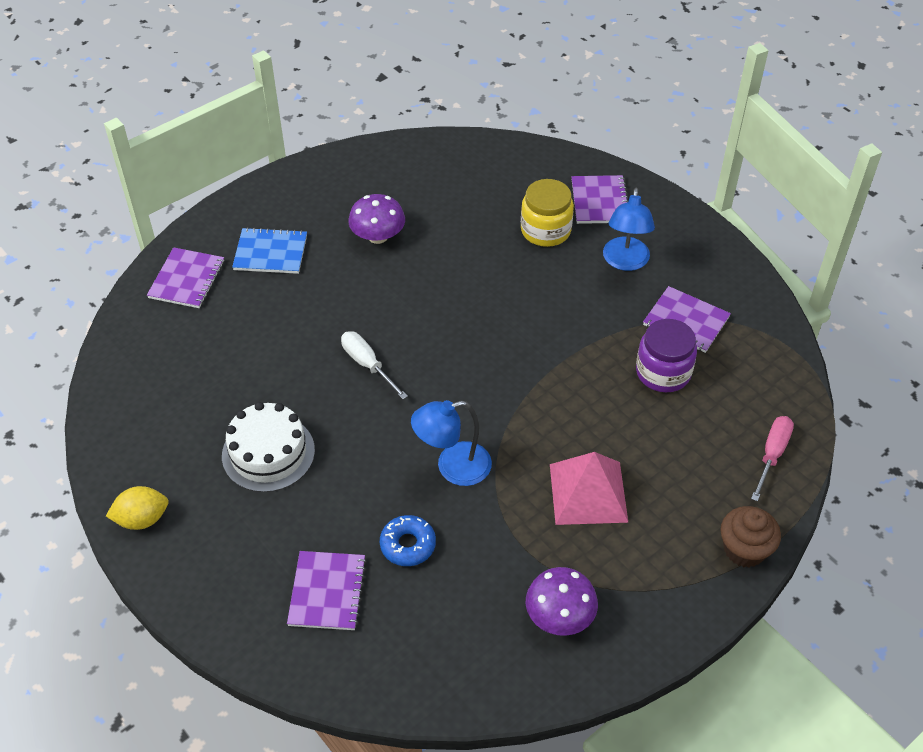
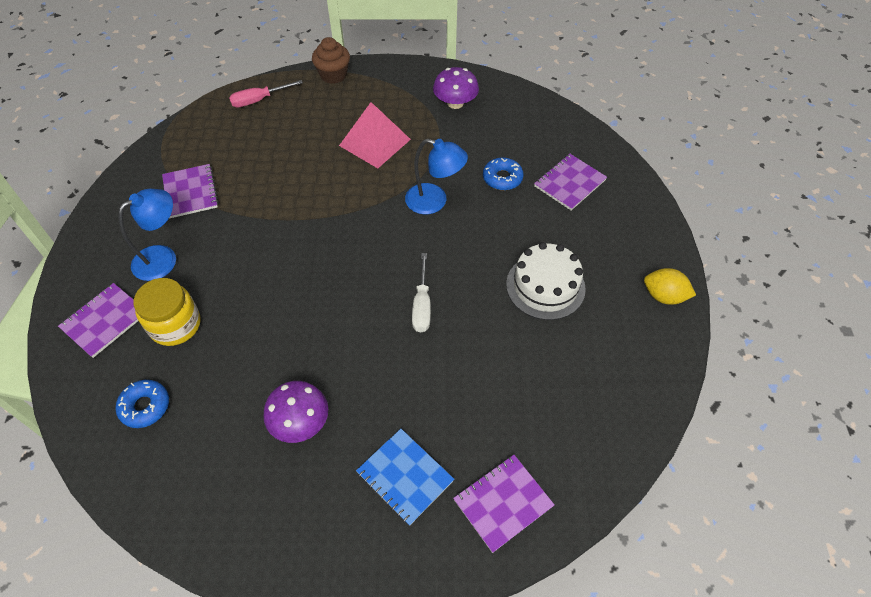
camera: 140 degrees left, 5 degrees up
purple jar [636,319,697,392] -> none
none -> blue donut [116,380,169,428]

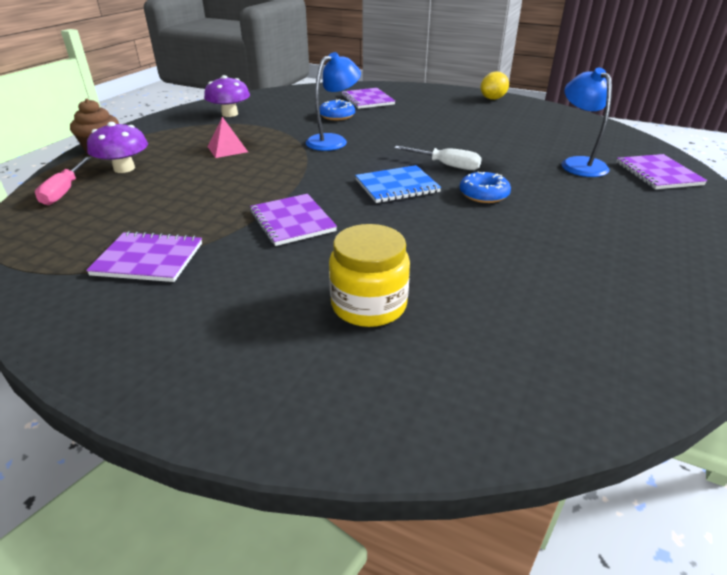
camera: 65 degrees left, 20 degrees down
purple notebook [58,283,138,358] -> purple notebook moved to [250,194,337,246]
blue donut [116,380,169,428] -> blue donut moved to [460,172,511,203]
blue lamp [118,189,176,281] -> blue lamp moved to [561,68,612,177]
purple mushroom [263,381,328,443] -> purple mushroom moved to [87,122,148,173]
pink pyramid [339,102,411,168] -> pink pyramid [207,117,248,158], size x0.59
blue notebook [356,429,454,526] -> blue notebook moved to [355,165,441,203]
white cake [506,242,586,320] -> none

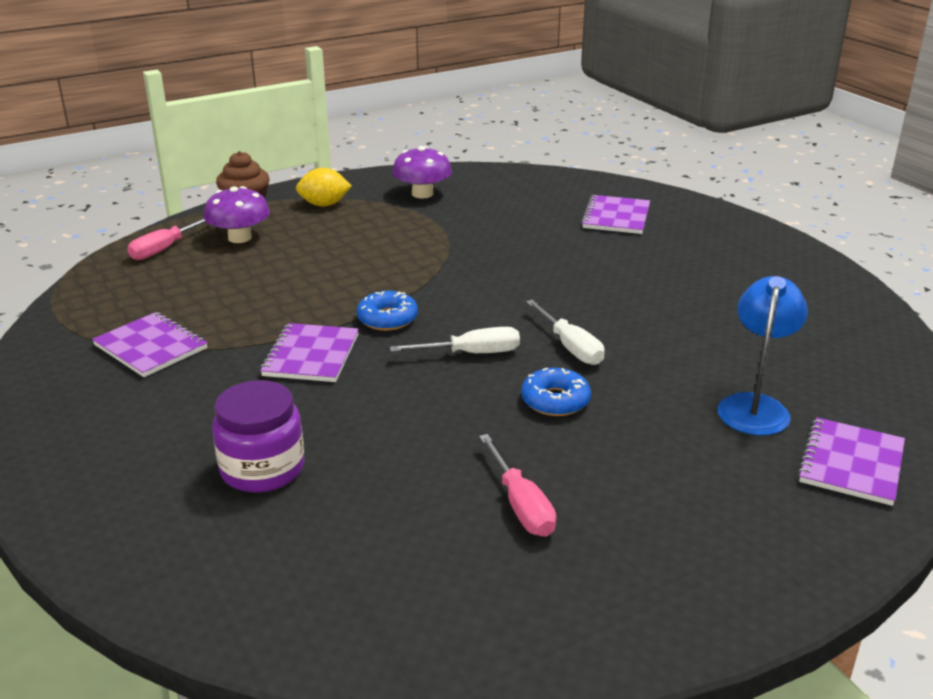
camera: 35 degrees right, 5 degrees down
pink pyramid [207,117,248,158] -> none
blue lamp [306,52,361,151] -> none
blue donut [319,99,355,120] -> blue donut moved to [357,291,418,331]
yellow jar [329,224,410,327] -> purple jar [212,380,305,493]
blue notebook [355,165,441,203] -> white screwdriver [390,327,520,353]
yellow lemon [481,72,509,100] -> yellow lemon moved to [296,168,352,206]
none -> pink screwdriver [479,434,556,537]

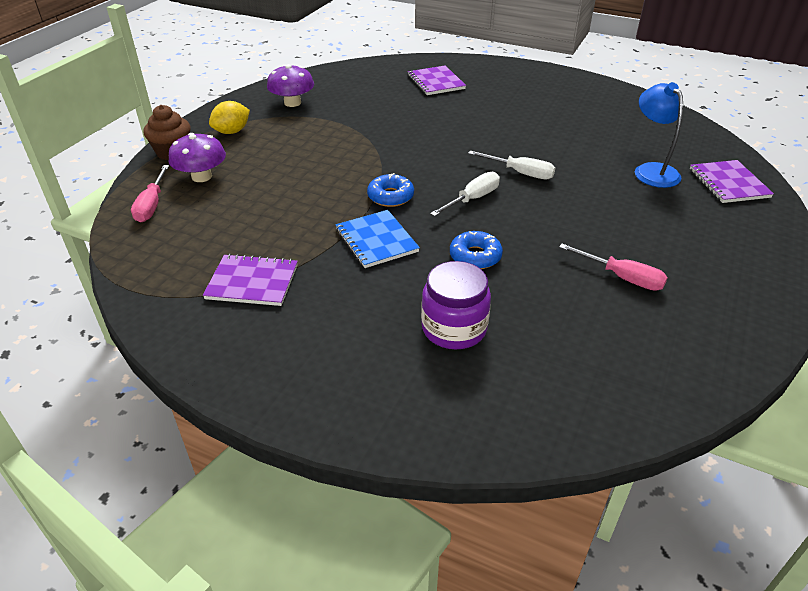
camera: 35 degrees left, 10 degrees up
purple notebook [260,323,359,382] -> blue notebook [336,210,420,268]
blue donut [521,368,591,416] -> blue donut moved to [450,231,503,269]

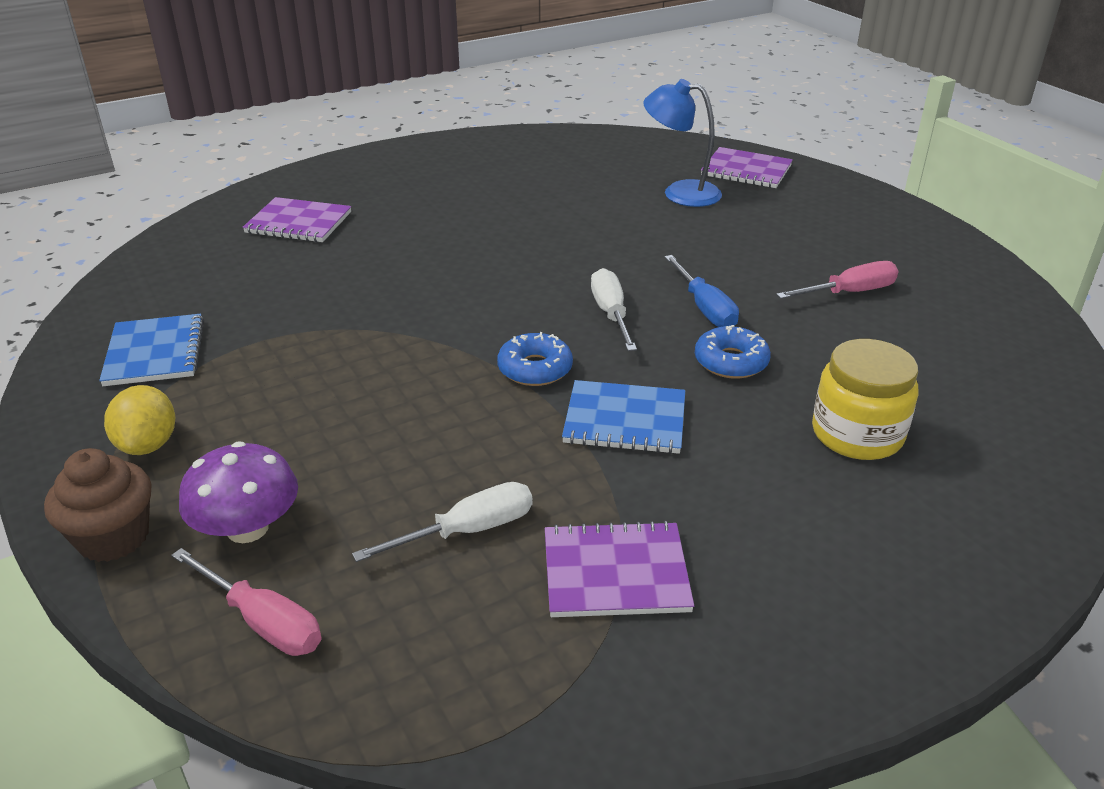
camera: 55 degrees left, 5 degrees down
purple notebook [203,254,298,306] -> purple notebook turned 45 degrees clockwise [545,521,694,617]
purple mushroom [267,64,314,107] -> blue notebook [99,314,204,386]
purple jar [421,261,491,349] -> yellow jar [812,339,918,460]
white screwdriver [468,151,555,179] -> white screwdriver moved to [352,482,533,562]
none -> blue screwdriver [665,255,739,327]

